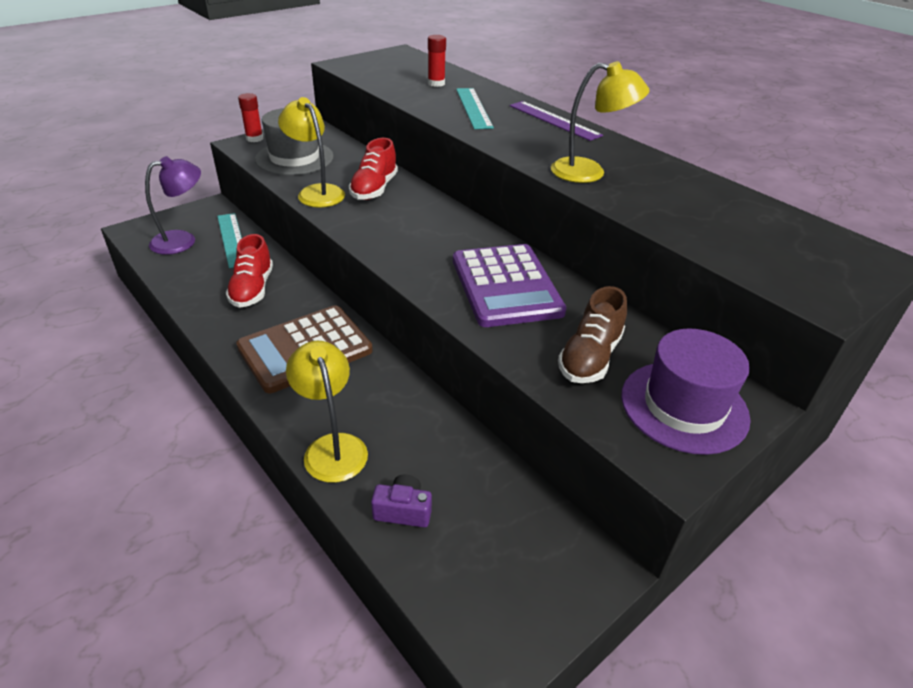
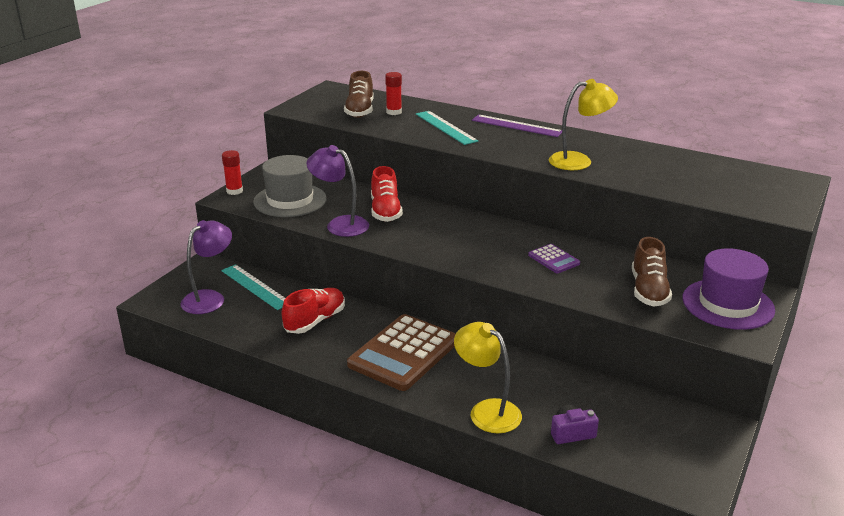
camera: 20 degrees left, 10 degrees down
red shoe [226,234,273,308] -> red shoe turned 120 degrees counterclockwise [282,288,345,334]
yellow lamp [278,97,345,207] -> purple lamp [306,145,369,237]
purple calculator [453,244,566,327] -> purple calculator [528,244,580,273], size x0.46
none -> brown shoe [344,71,374,118]

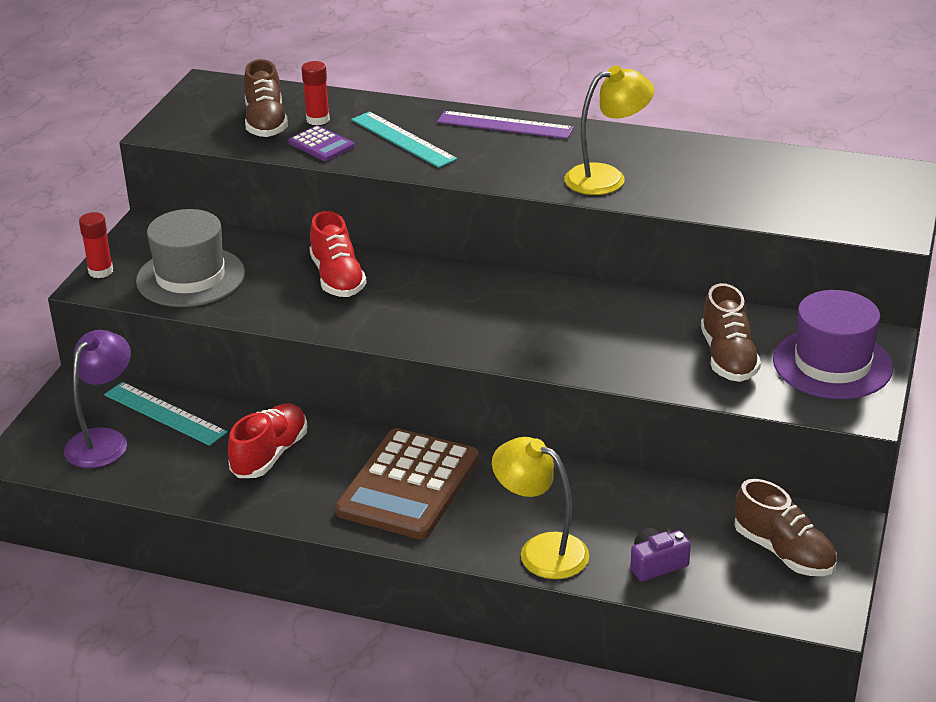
camera: 10 degrees left, 5 degrees up
purple lamp [306,145,369,237] -> none
purple calculator [528,244,580,273] -> purple calculator moved to [288,125,354,161]
none -> brown shoe [734,479,837,576]

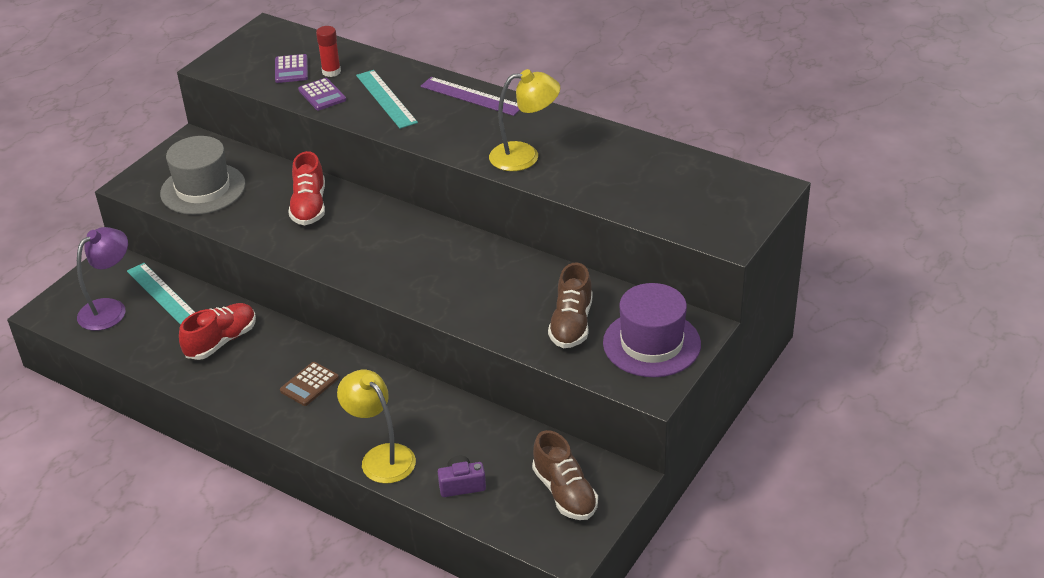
camera: 15 degrees right, 5 degrees up
red glue stick [79,212,113,278] -> none
brown shoe [244,59,288,137] -> purple calculator [275,54,308,83]
brown calculator [335,428,479,539] -> brown calculator [280,362,339,406], size x0.46

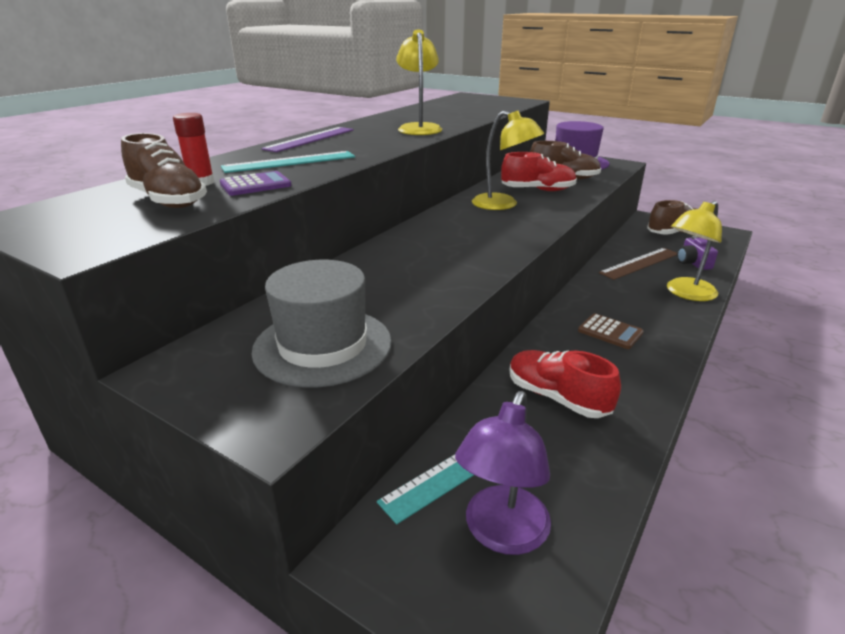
camera: 90 degrees left, 10 degrees down
purple lamp [77,227,128,331] -> purple lamp turned 105 degrees counterclockwise [455,391,551,555]
purple calculator [275,54,308,83] -> brown shoe [121,133,207,208]
red shoe [288,151,325,226] -> red shoe moved to [501,152,577,191]
none -> yellow lamp [472,110,544,210]
none -> brown ruler [599,248,677,280]

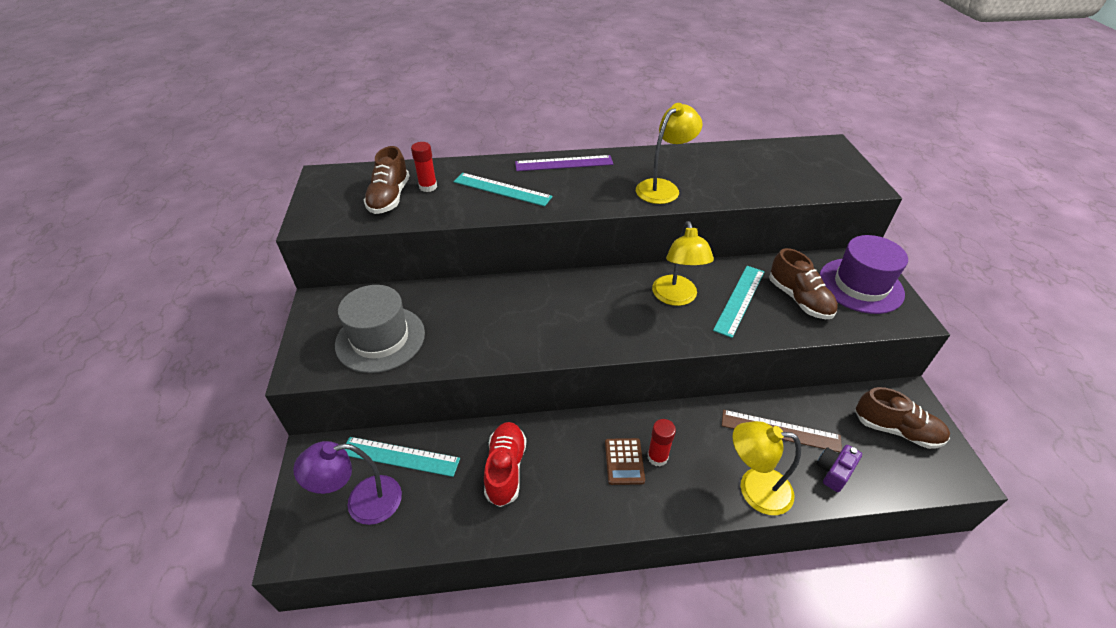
camera: 50 degrees right, 15 degrees up
purple calculator [220,171,292,196] -> none
red shoe [501,152,577,191] -> turquoise ruler [713,266,764,338]
none -> red glue stick [647,419,676,467]

